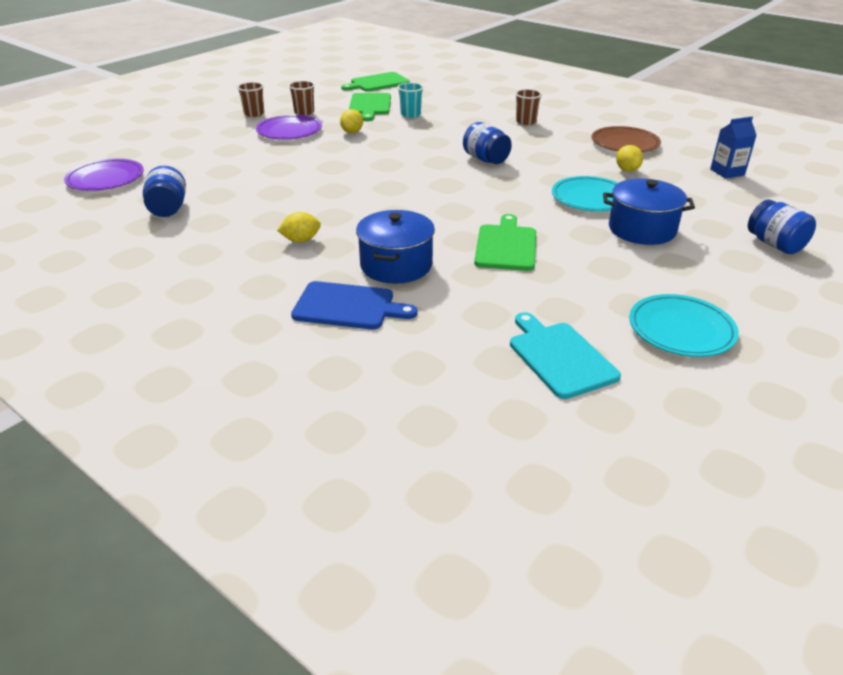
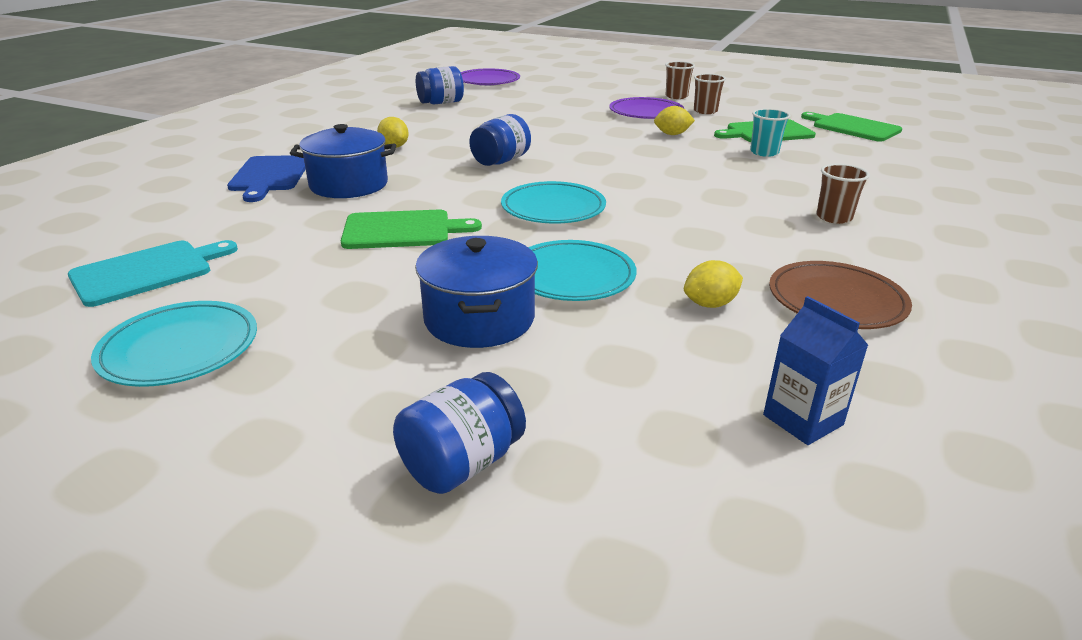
camera: 75 degrees right, 5 degrees down
blue jar [463,122,512,164] -> blue jar moved to [469,114,531,166]
none -> turquoise plate [501,181,606,224]

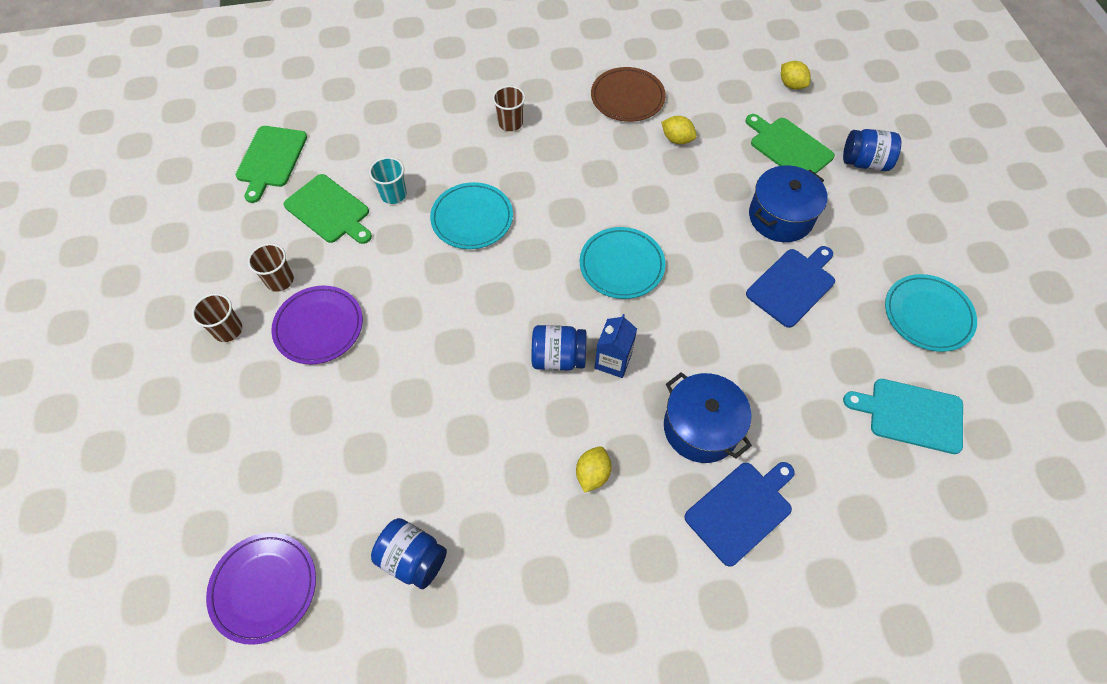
camera: 125 degrees left, 30 degrees up
green cutting board [341,210,482,249] -> green cutting board moved to [745,114,835,173]
turquoise plate [528,240,637,301] -> turquoise plate moved to [430,182,513,249]
yellow lemon [654,106,695,135] -> yellow lemon moved to [781,61,810,90]
blue carton [763,296,868,445] -> blue carton moved to [595,314,637,378]
none -> blue cutting board [746,246,835,328]

